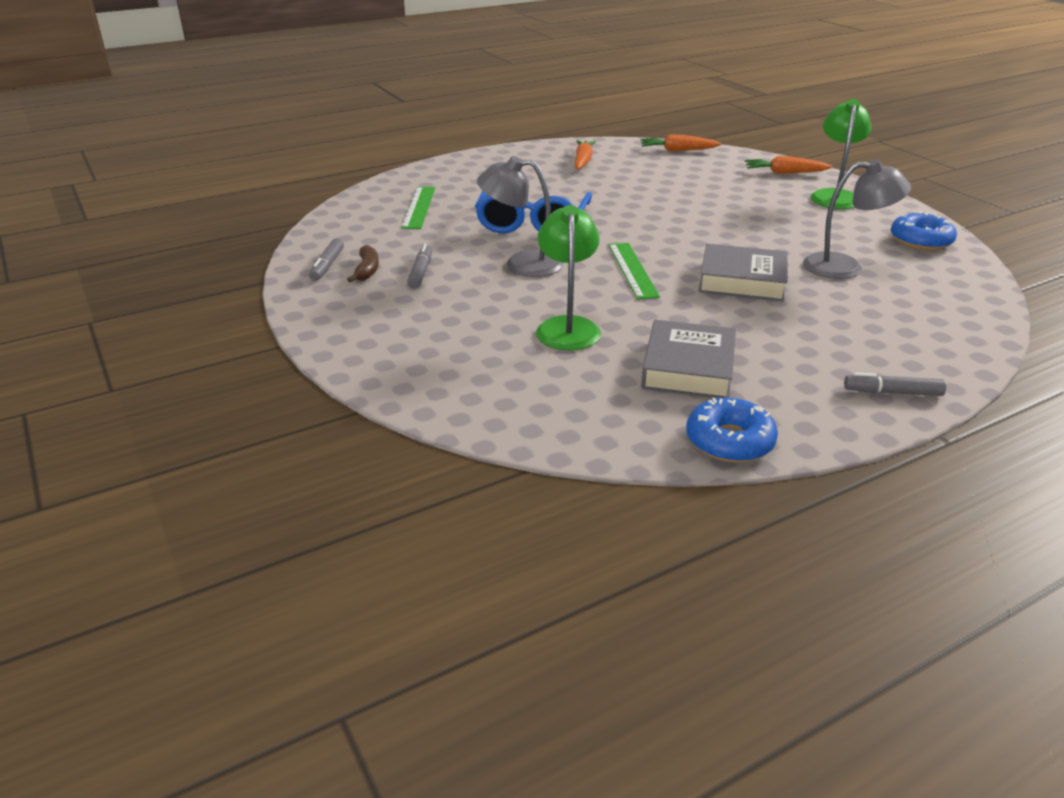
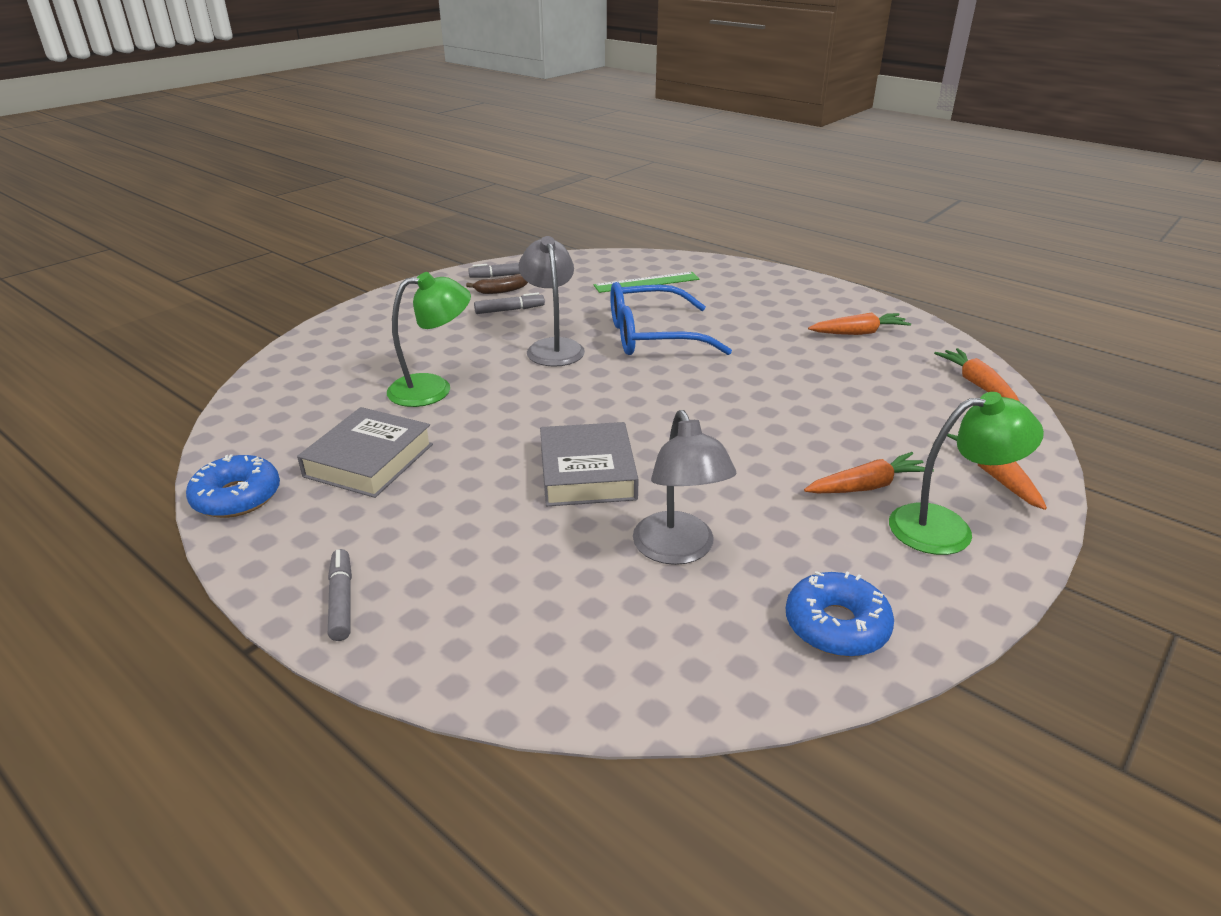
camera: 70 degrees right, 0 degrees up
green ruler [609,243,660,299] -> none
grey book [641,320,736,398] -> grey book turned 60 degrees counterclockwise [297,407,433,498]
none -> orange carrot [804,452,934,493]

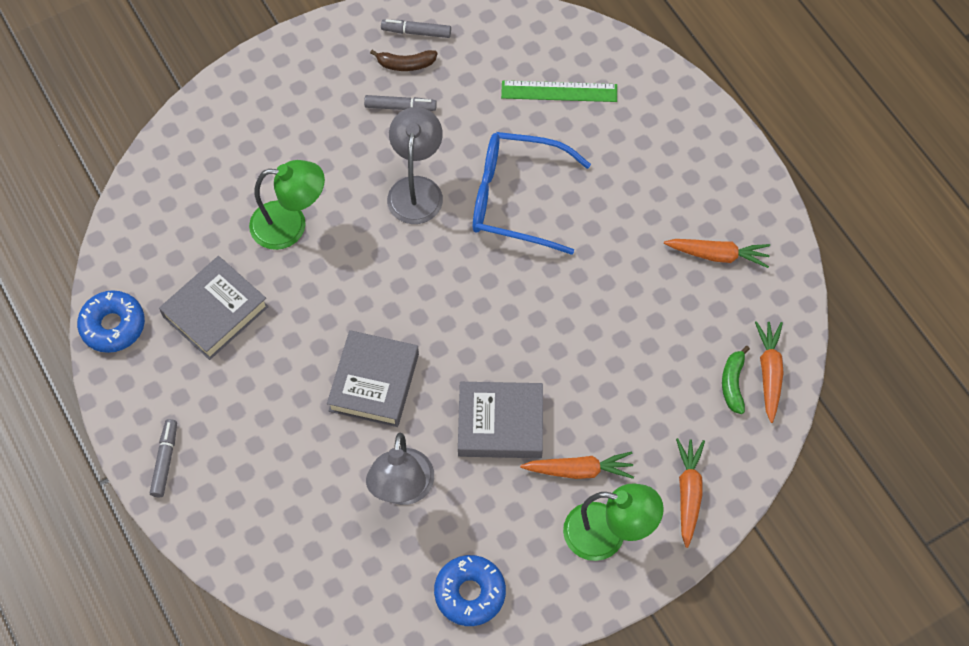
camera: 20 degrees right, 30 degrees up
none -> grey book [458,382,543,458]
none -> green banana [722,346,750,414]

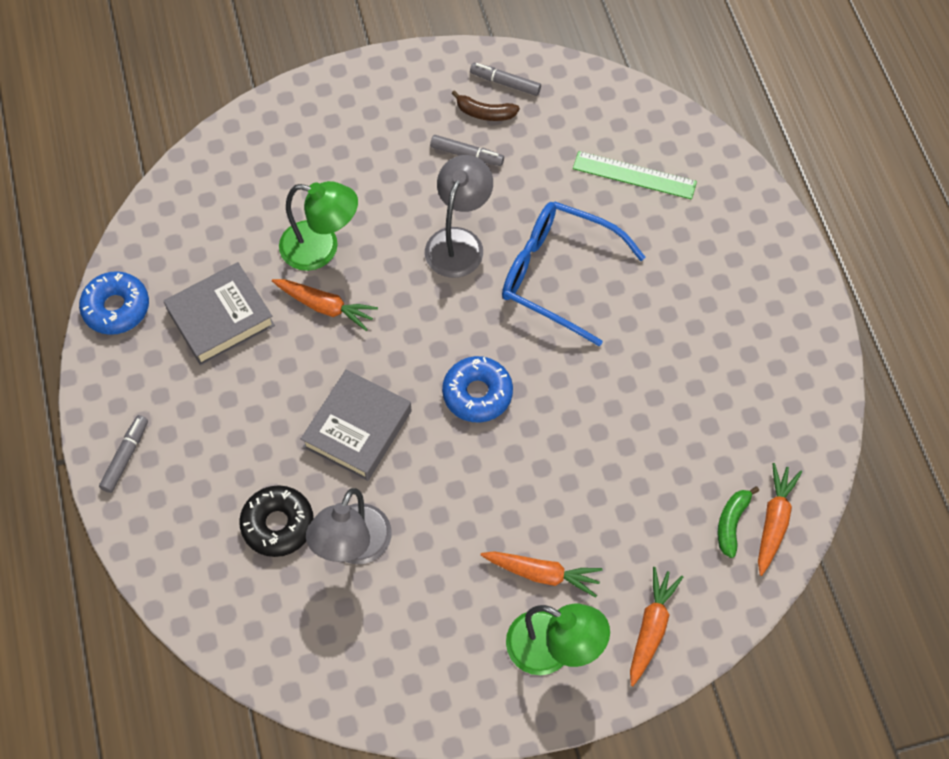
camera: 15 degrees right, 0 degrees up
blue donut [434,555,506,626] -> blue donut moved to [442,356,513,423]
grey book [458,382,543,458] -> none
orange carrot [664,239,770,268] -> orange carrot moved to [272,279,378,331]
none -> black donut [239,485,314,557]

